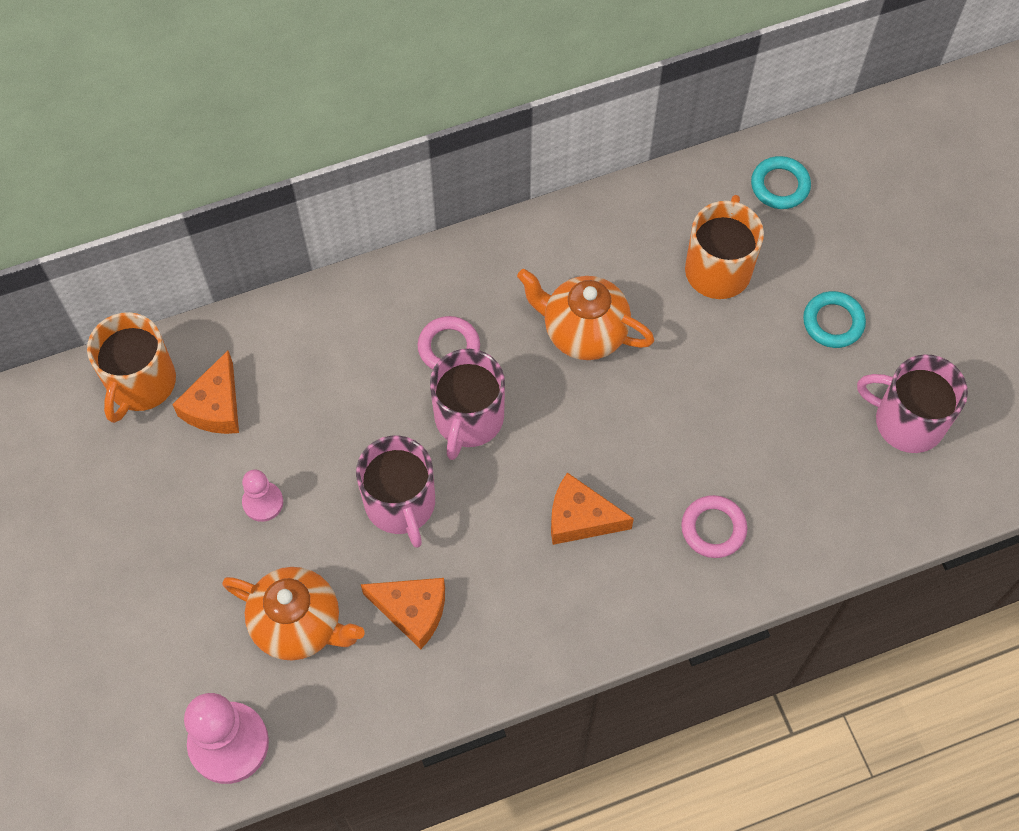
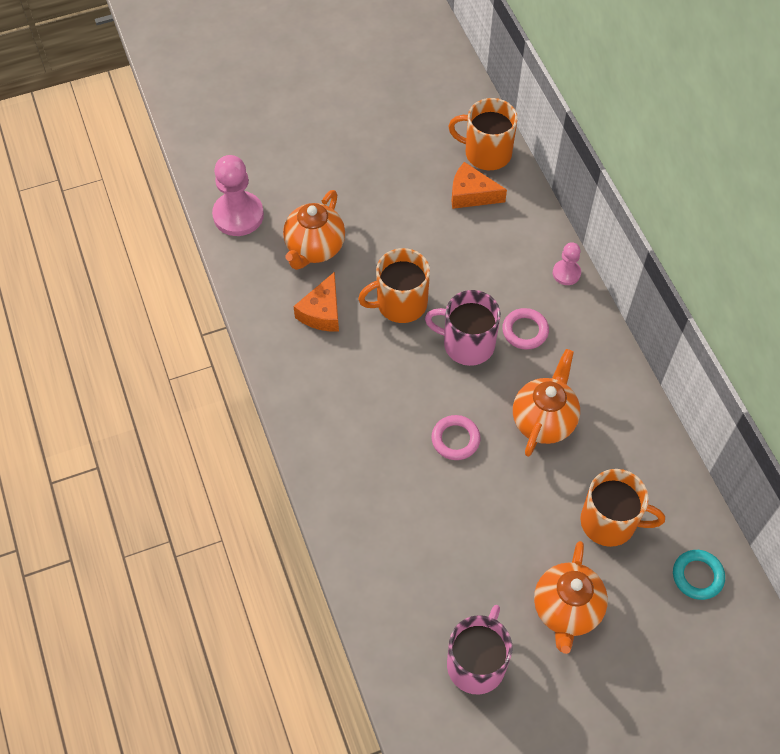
camera: 90 degrees right, 5 degrees down
pink pawn [242,469,283,522] -> pink pawn moved to [553,242,581,285]
pink mug [356,436,435,548] -> orange mug [358,248,430,323]
orange cheese [551,472,634,545] -> none
pink ring [681,495,747,558] -> pink ring moved to [431,415,481,460]
turquoise ring [803,291,866,348] -> orange teapot [534,541,608,654]

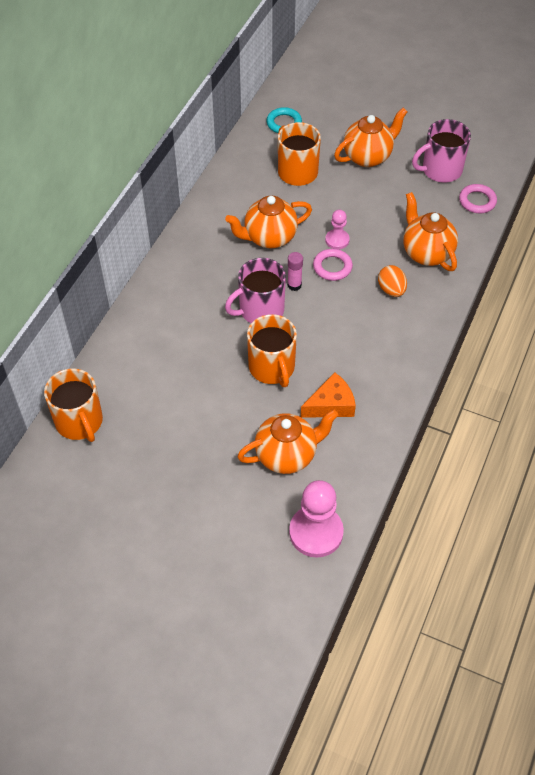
camera: 135 degrees left, 5 degrees down
orange mug [358,248,430,323] -> orange mug turned 45 degrees clockwise [247,314,297,387]
pink mug [425,290,501,366] -> pink mug turned 90 degrees clockwise [225,258,286,323]
orange cheese [451,162,507,209] -> none
pink ring [502,308,549,350] -> pink ring moved to [459,184,497,214]
pink pawn [553,242,581,285] -> pink pawn moved to [325,210,350,249]
none -> pink glue stick [287,252,303,291]
none -> orange egg [378,265,407,297]
none -> orange teapot [403,192,458,271]

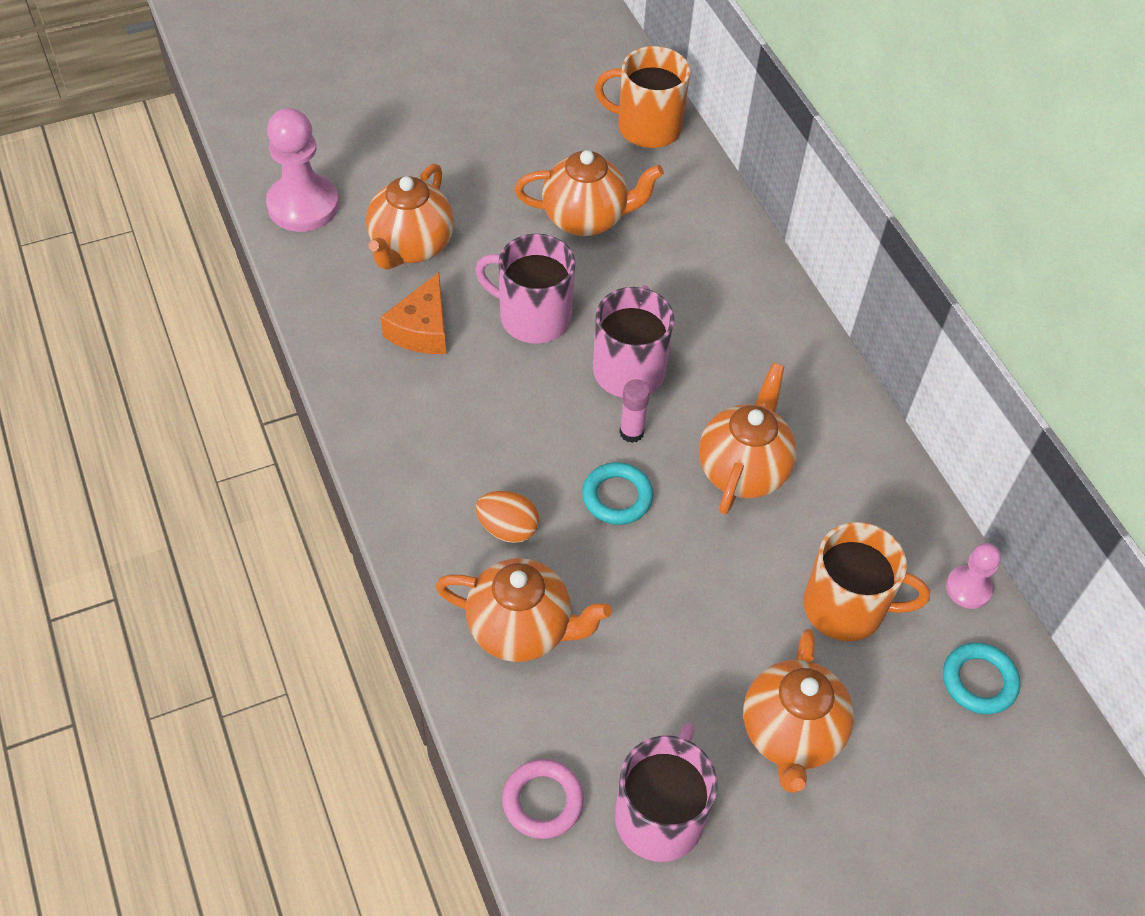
camera: 130 degrees right, 0 degrees up
orange mug [247,314,297,387] -> pink mug [475,234,575,344]
pink ring [313,249,353,281] -> turquoise ring [582,462,653,525]
pink pawn [325,210,350,249] -> pink pawn moved to [946,543,1001,609]
none -> orange teapot [515,150,664,236]

